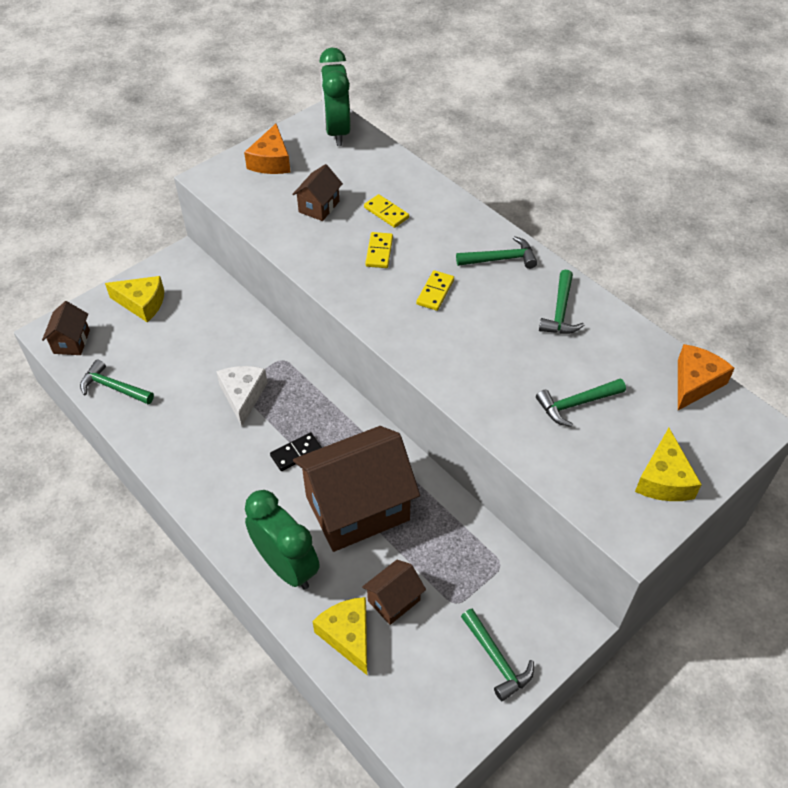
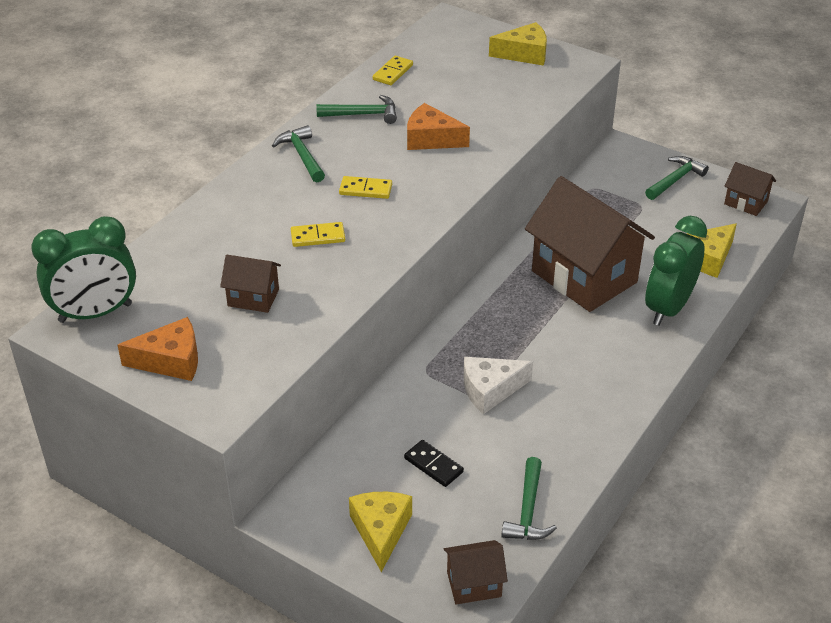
camera: 105 degrees left, 10 degrees down
black domino [270,432,322,471] -> black domino moved to [404,440,464,487]
brown house [362,560,426,625] -> brown house moved to [724,162,776,216]
yellow domino [364,194,409,228] -> yellow domino moved to [373,56,413,85]
green hammer [536,379,626,427] -> none
orange cheese [678,344,735,410] -> orange cheese moved to [407,103,470,150]

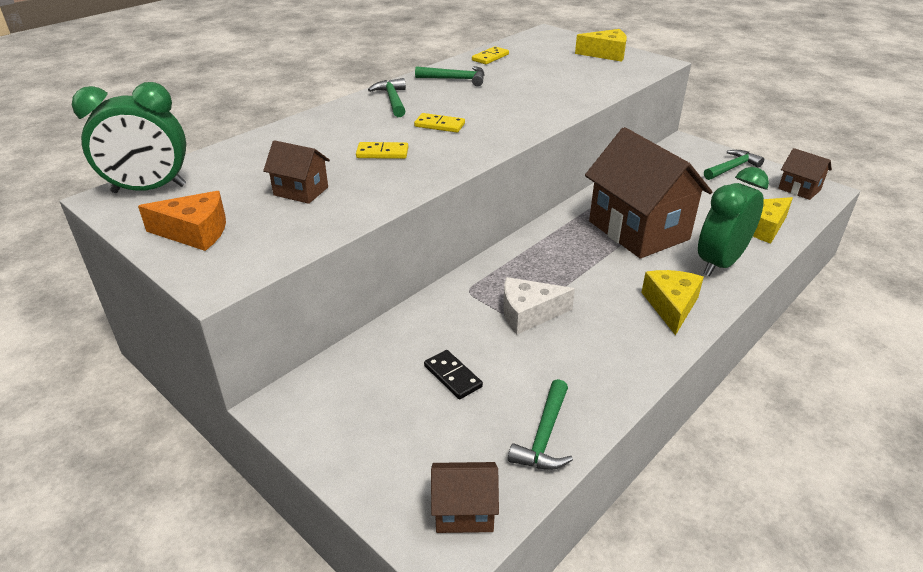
camera: 10 degrees right, 5 degrees down
yellow cheese [349,492,412,572] -> yellow cheese moved to [641,270,704,335]
orange cheese [407,103,470,150] -> none

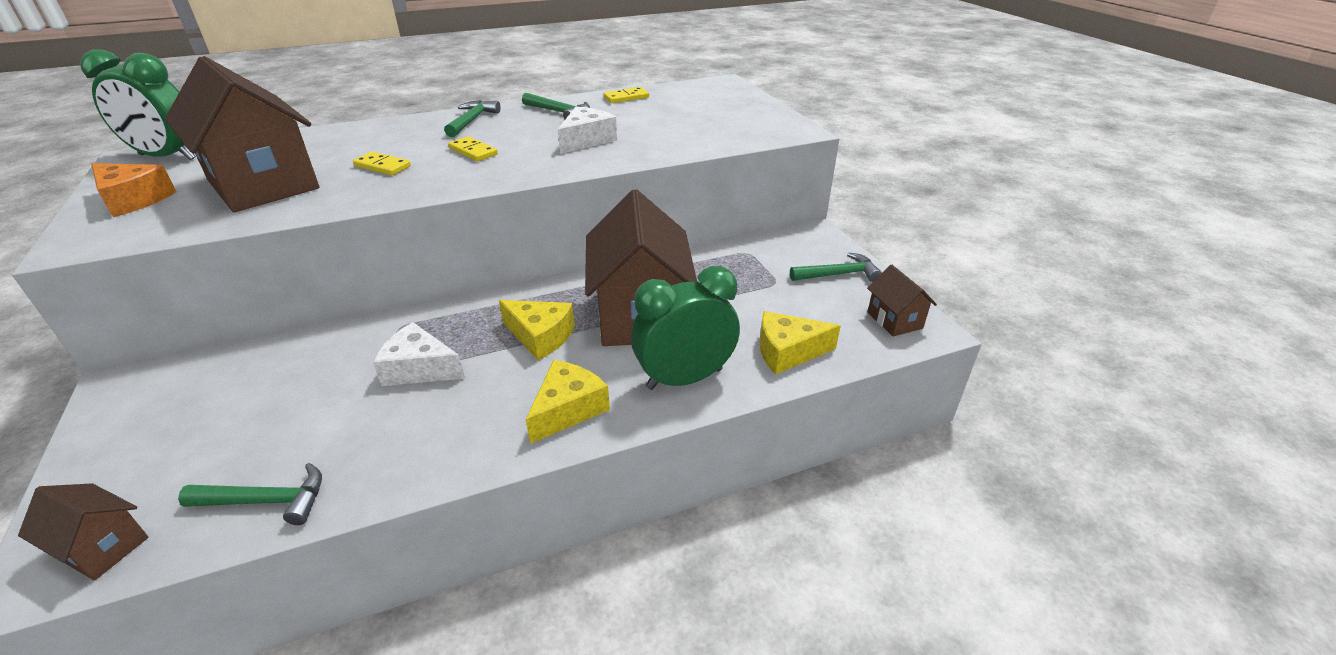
camera: 25 degrees right, 0 degrees up
brown house [263,140,330,204] -> brown house [165,56,320,212], size x2.19
black domino [424,350,483,399] -> none
green hammer [508,379,573,470] -> green hammer turned 135 degrees counterclockwise [178,463,322,525]
yellow cheese [575,29,627,62] -> yellow cheese moved to [499,300,575,360]
none -> white cheese [558,106,617,154]

